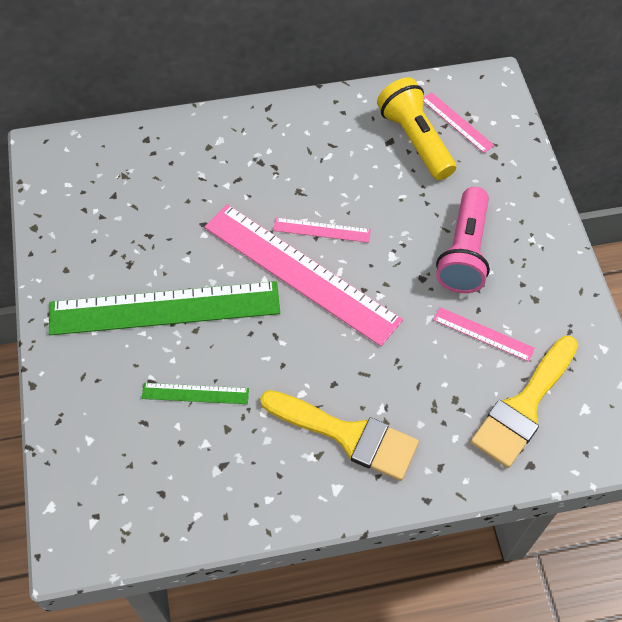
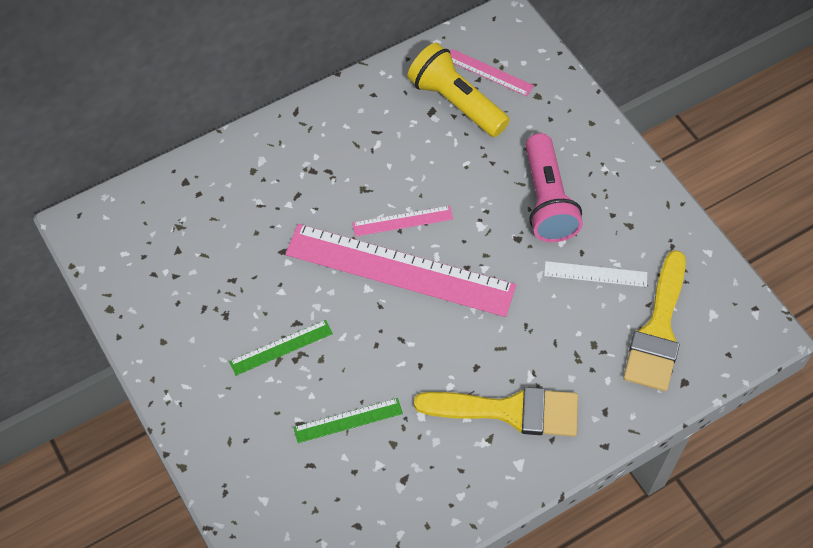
camera: 20 degrees left, 0 degrees up
green ruler [49,281,280,335] -> green ruler [229,320,333,376], size x0.44
pink ruler [433,307,535,362] -> white ruler [544,261,647,287]

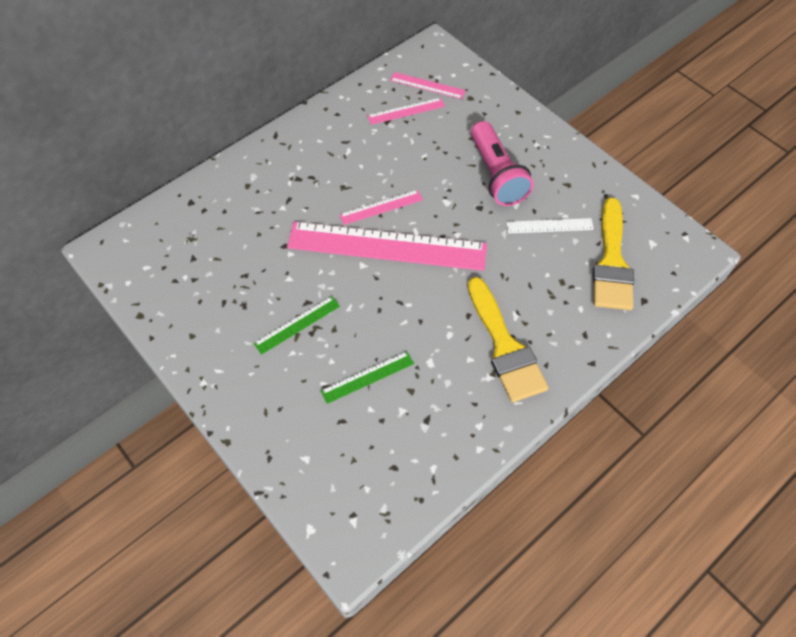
camera: 10 degrees left, 0 degrees up
yellow flashlight [408,43,510,137] -> pink ruler [367,98,445,125]
yellow brush [414,387,578,437] -> yellow brush turned 75 degrees clockwise [468,277,548,402]

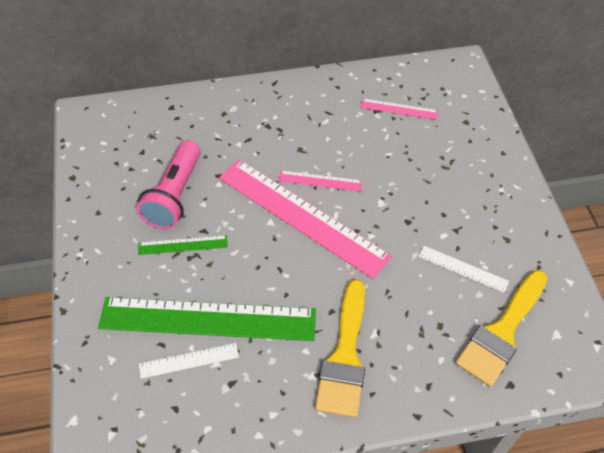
camera: 30 degrees right, 5 degrees down
green ruler [321,351,414,404] -> green ruler [98,297,316,341], size x2.26
pink ruler [390,72,466,99] -> none
pink flashlight [471,121,534,206] -> pink flashlight moved to [136,140,200,229]
none -> white ruler [139,343,239,379]

